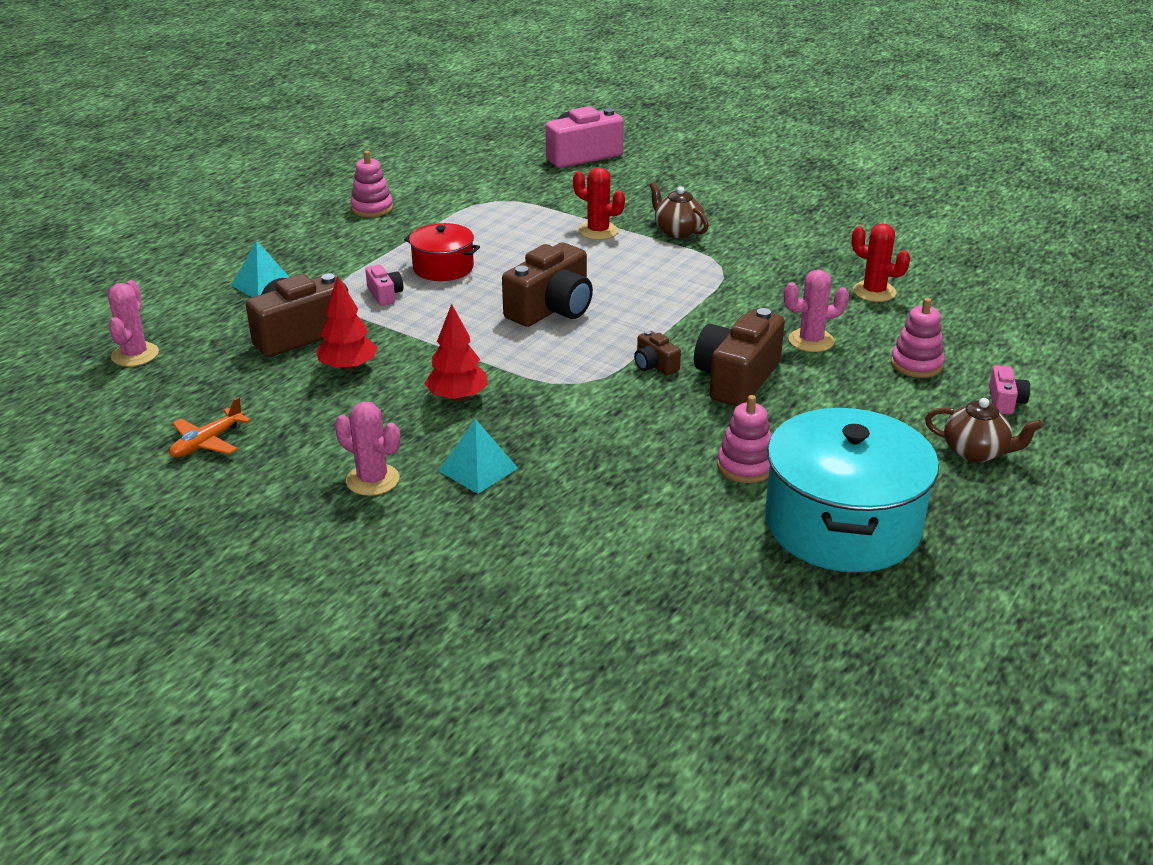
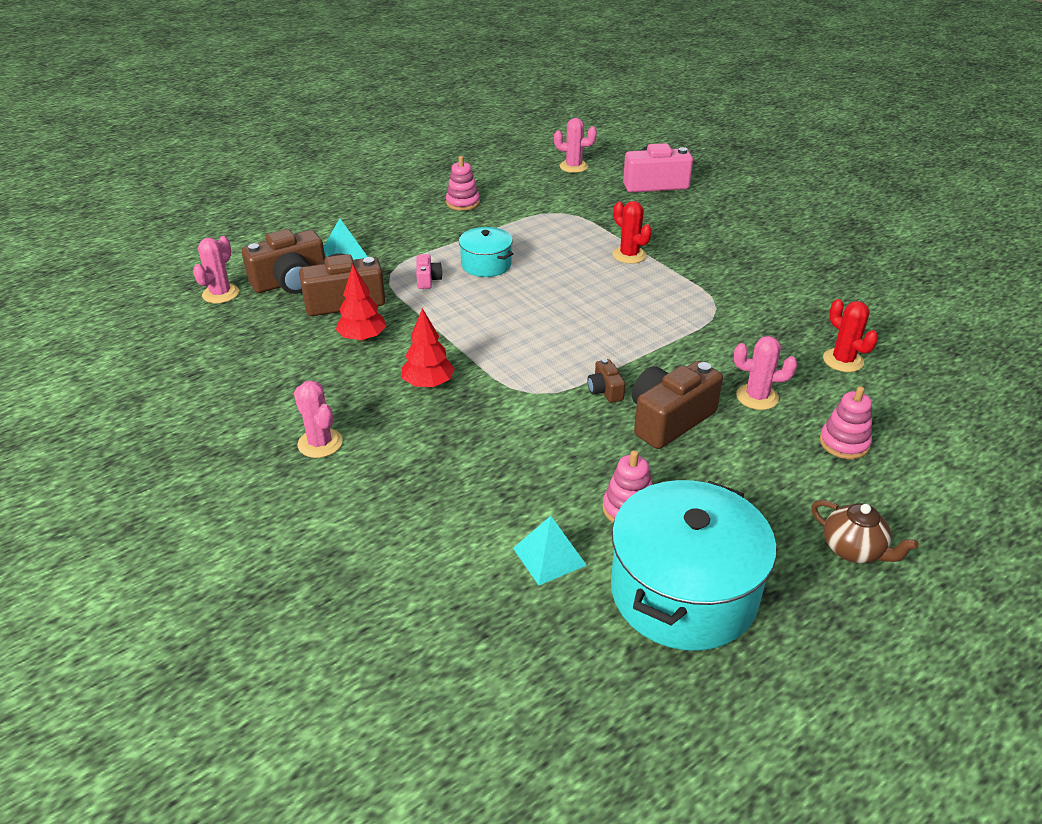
camera: 20 degrees right, 5 degrees up
orange plane [169,397,251,458] -> none
red pot [404,223,480,281] -> turquoise pot [459,227,514,277]
turquoise pyramid [439,419,518,494] -> turquoise pyramid moved to [513,516,587,585]
brown camera [502,243,593,327] -> brown camera moved to [242,229,325,294]
brown teapot [649,182,709,238] -> none
pink camera [989,365,1030,414] -> none
none -> pink cactus [554,118,597,173]

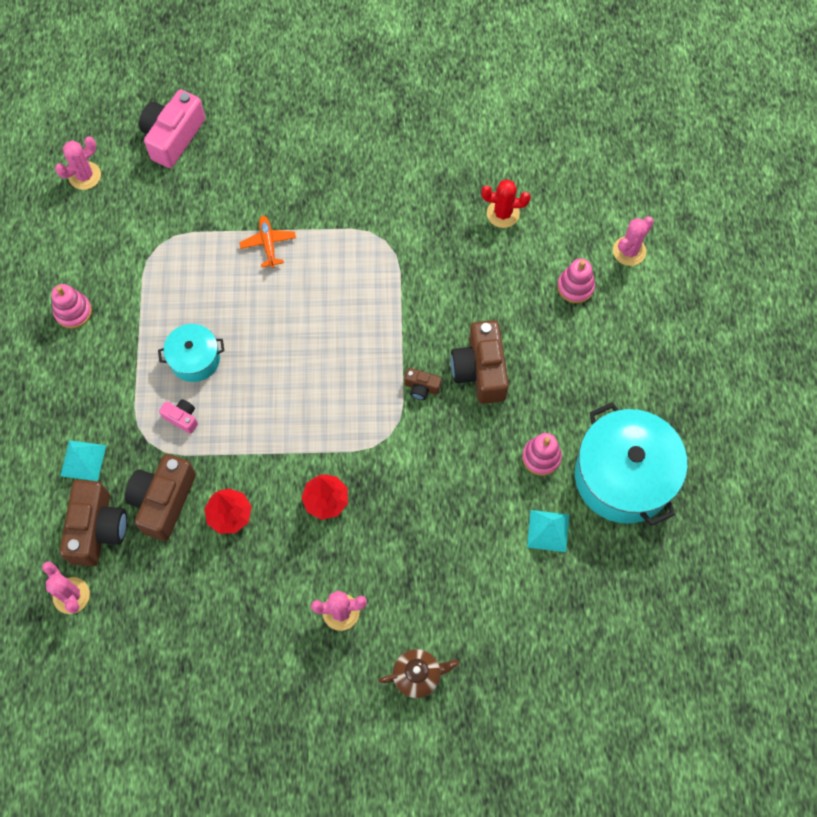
camera: 55 degrees left, 30 degrees up
red cactus [613,201,652,264] -> orange plane [239,216,296,268]
pink cactus [734,336,797,410] -> pink cactus moved to [613,217,654,266]
brown teapot [811,500,919,563] -> brown teapot moved to [378,649,459,698]

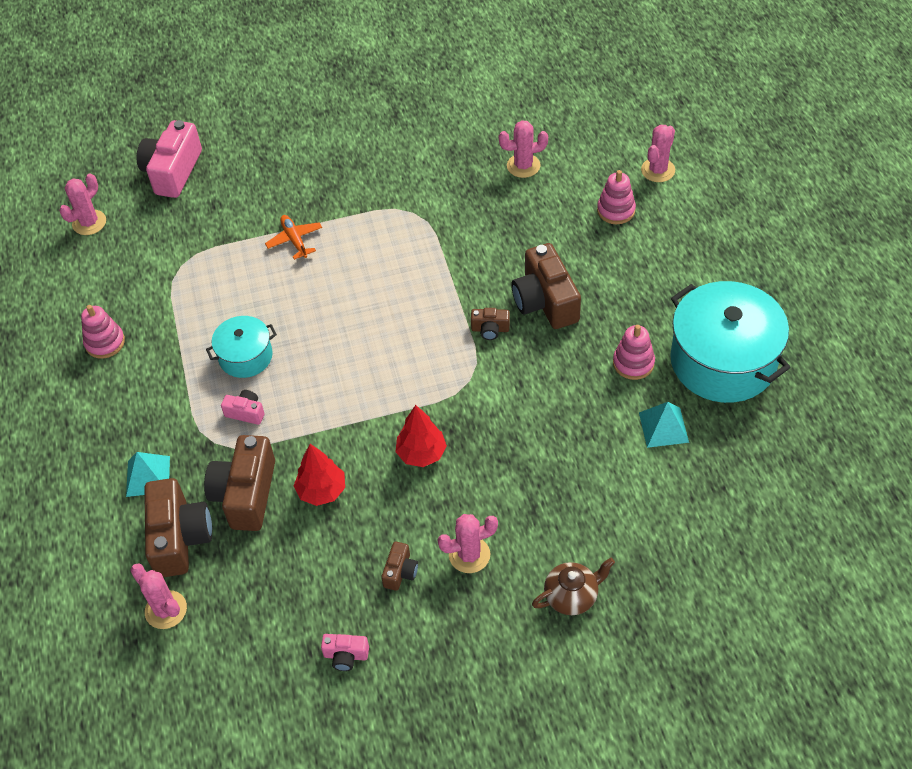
camera: 10 degrees left, 15 degrees down
red cactus [481,179,531,228] -> pink cactus [499,120,548,178]
none -> pink camera [321,634,369,671]
none -> brown camera [381,541,418,591]

